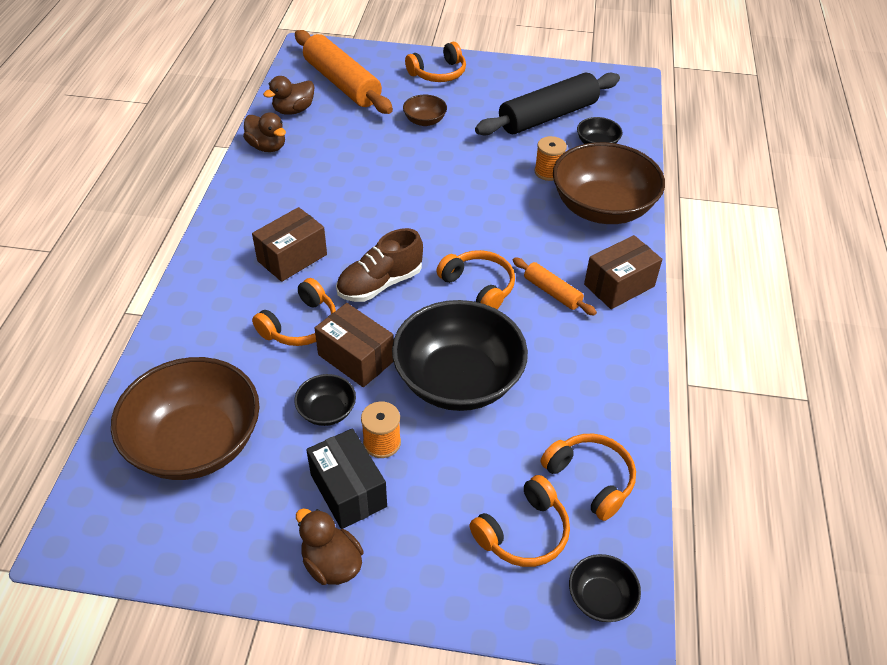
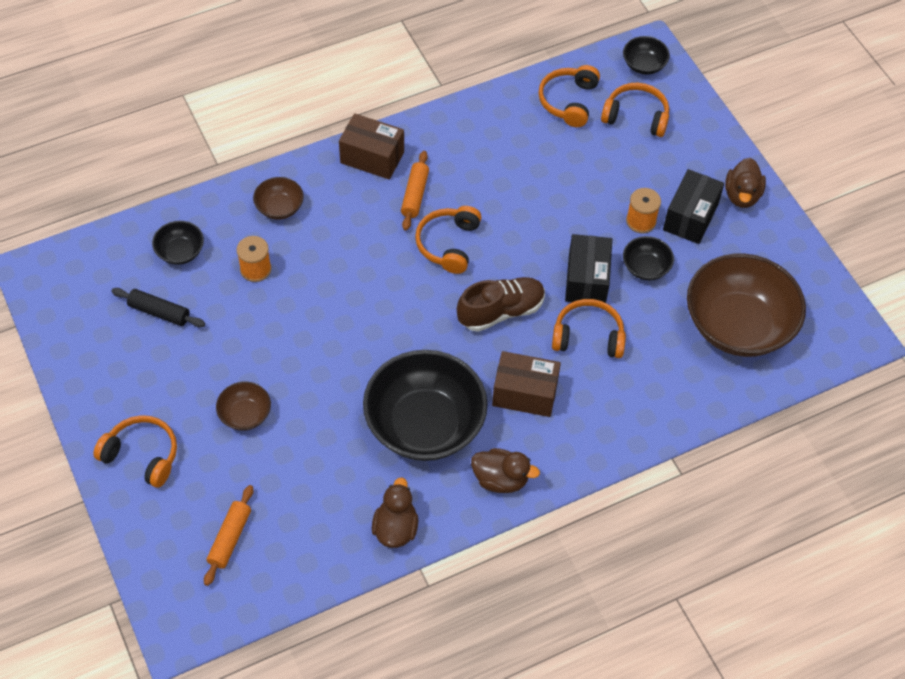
camera: 125 degrees left, 10 degrees up
brown duck [263,76,314,115] -> brown duck moved to [471,448,540,493]
orange rolling pin [295,30,393,114] -> orange rolling pin [204,485,253,586], size x0.49
brown box [314,303,393,387] -> black box [565,234,612,303]
brown shoe [336,228,423,302] -> brown shoe turned 45 degrees counterclockwise [457,277,545,332]
black bowl [392,300,528,411] -> black bowl moved to [363,350,488,461]
black rolling pin [475,72,620,135] -> black rolling pin [111,288,205,327], size x0.49
brown bowl [553,142,665,224] -> brown bowl [253,177,304,220], size x0.45

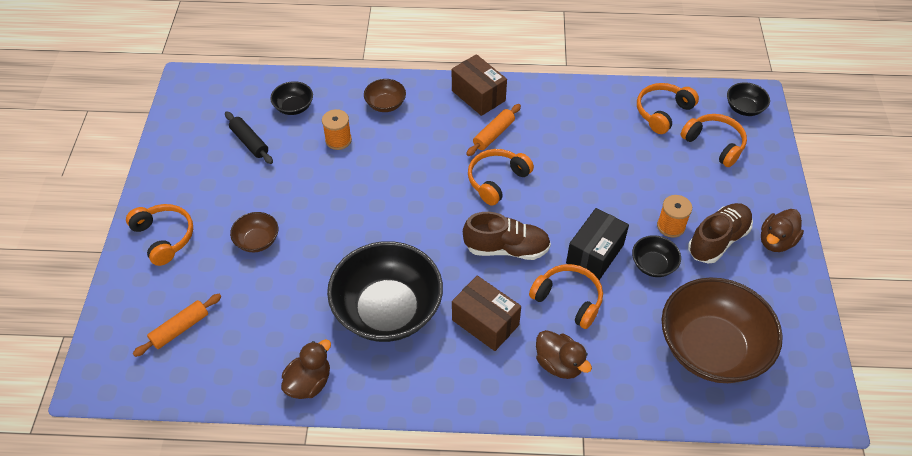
camera: 30 degrees right, 5 degrees down
brown duck [471,448,540,493] -> brown duck moved to [536,330,592,379]
black box [663,169,724,244] -> brown shoe [688,203,753,264]

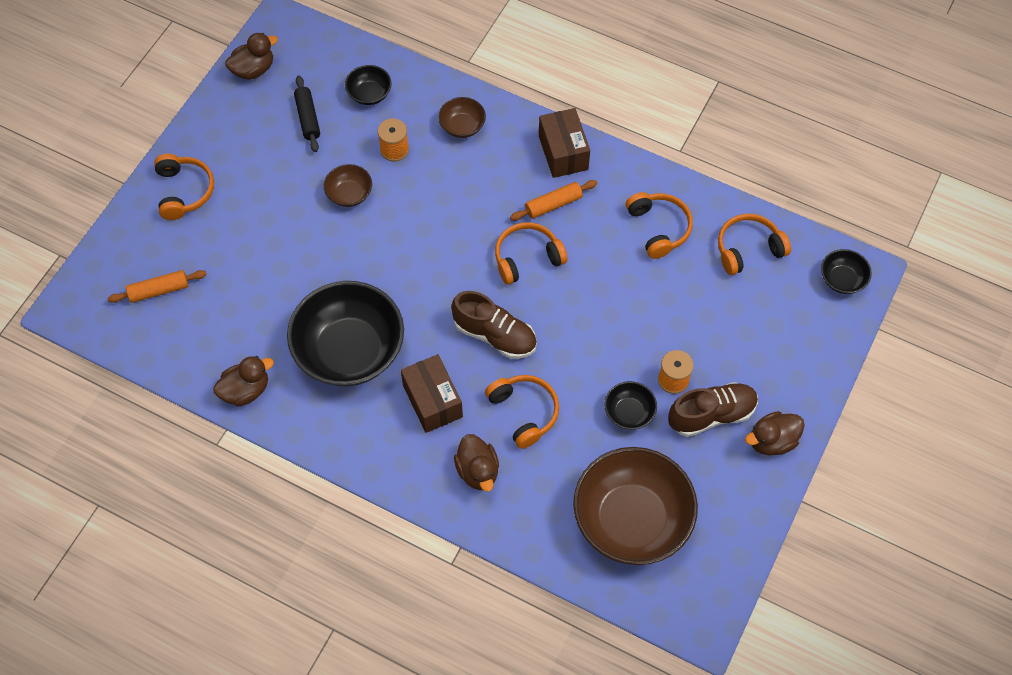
camera: 25 degrees right, 10 degrees up
brown bowl [230,212,278,252] -> brown bowl moved to [324,164,372,207]
black box [566,208,629,280] -> none
orange headphones [680,114,747,167] -> orange headphones moved to [626,192,693,259]
none -> brown duck [225,33,278,80]

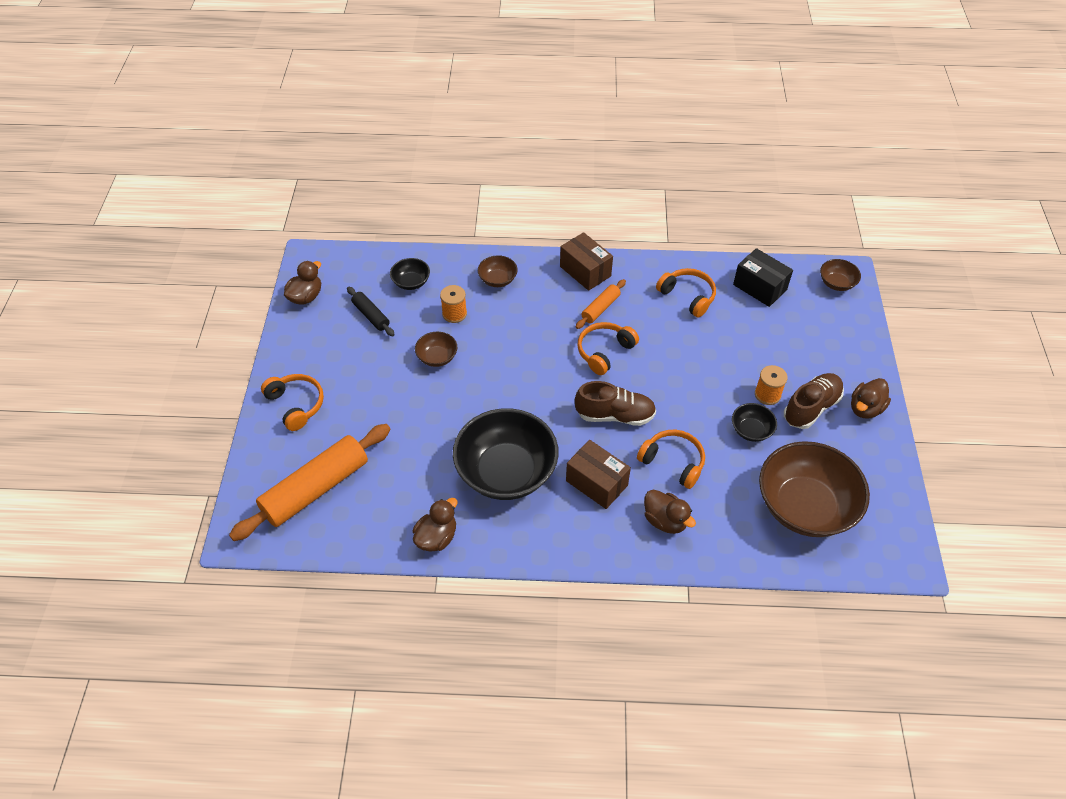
camera: 25 degrees left, 10 degrees down
orange rolling pin [107,270,207,303] -> orange rolling pin [229,424,391,541], size x2.04
orange headphones [718,214,791,275] -> black box [733,248,793,307]
black bowl [821,249,872,294] -> brown bowl [820,259,861,291]

